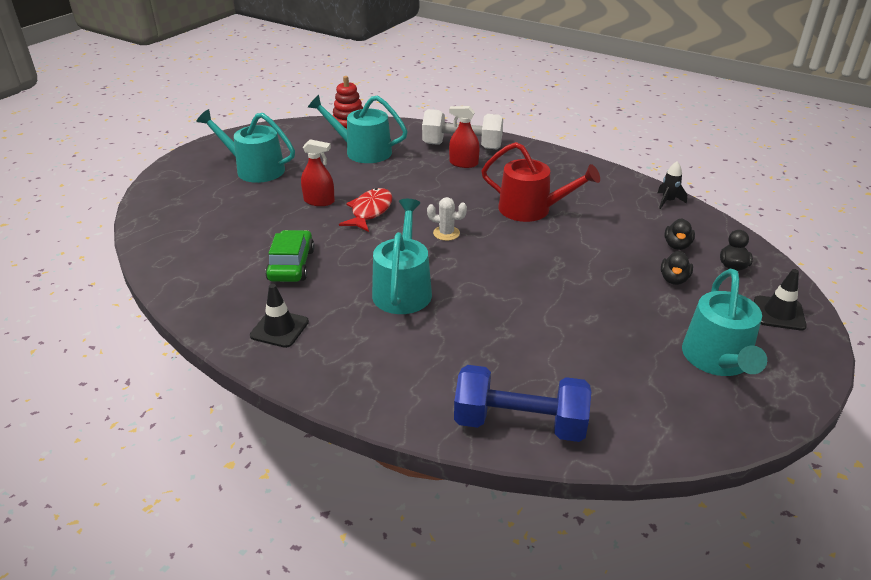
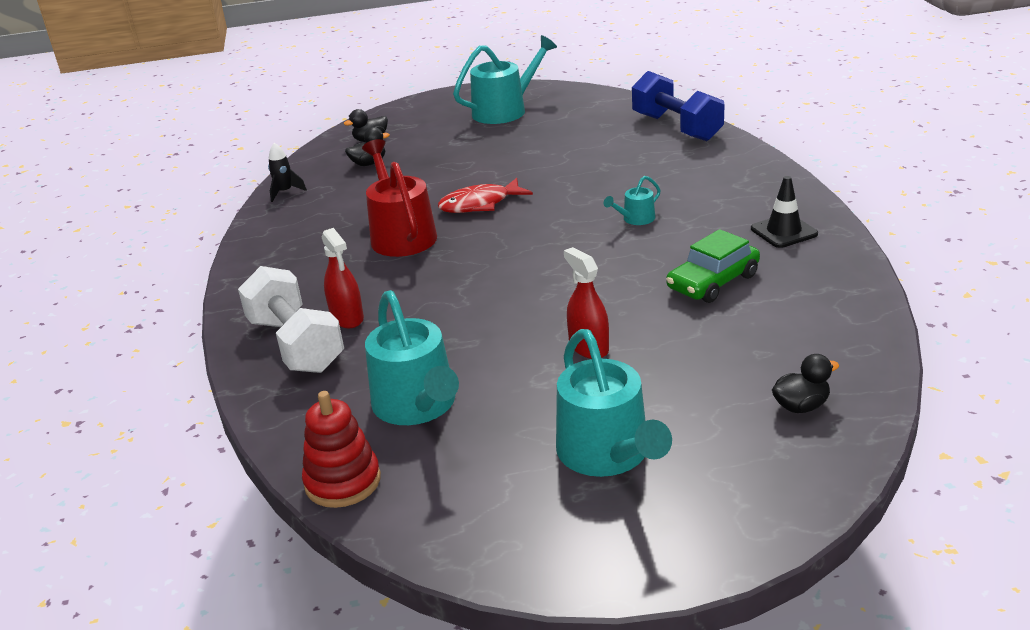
camera: 130 degrees left, 5 degrees down
red fish [339,188,393,232] -> red fish moved to [438,178,533,213]
turquoise watering can [372,199,432,314] -> turquoise watering can [604,176,661,225], size x0.47
white cactus [427,197,467,241] -> none
black duck [661,251,693,285] -> black duck moved to [772,354,839,413]
black traffic cone [754,269,807,331] -> none

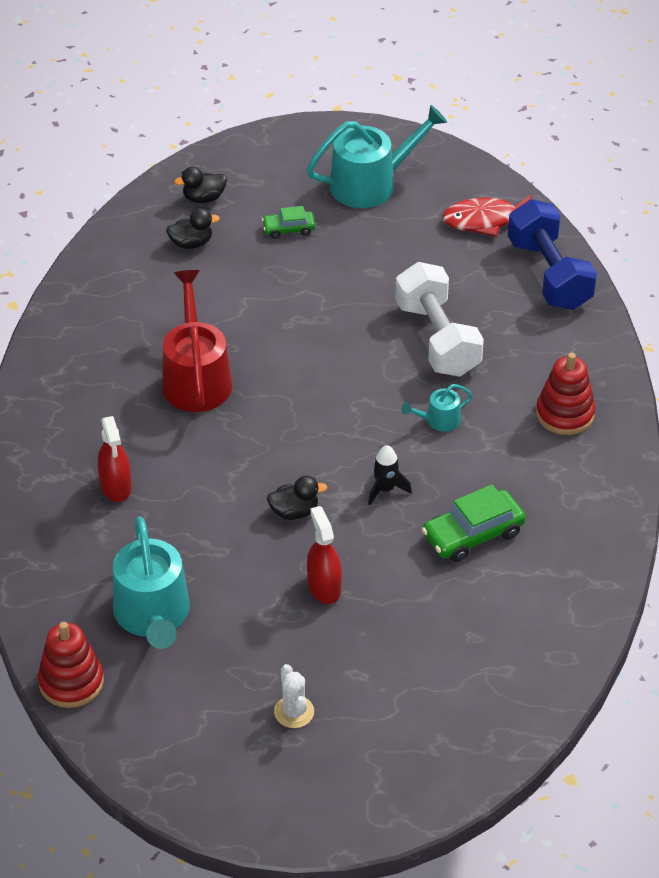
camera: 10 degrees right, 15 degrees up
white dumbbell [238,266,344,373] -> white dumbbell moved to [395,262,484,377]
black rocket [268,143,307,202] -> black rocket moved to [368,445,412,505]
red fish [438,178,533,213] -> red fish moved to [442,195,532,237]
turquoise watering can [556,329,672,477] -> white cactus [274,664,314,728]
black traffic cone [751,176,818,248] -> none
black duck [772,354,839,413] -> black duck moved to [267,476,327,520]
none -> green car [262,206,315,239]
none -> red stacking toy [536,353,595,435]

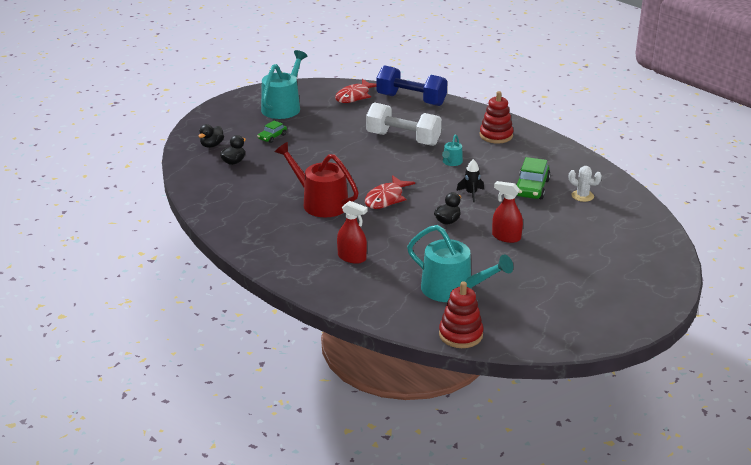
camera: 45 degrees left, 15 degrees down
white cactus [274,664,314,728] -> white cactus moved to [569,166,602,202]
none -> red fish [365,175,415,209]

